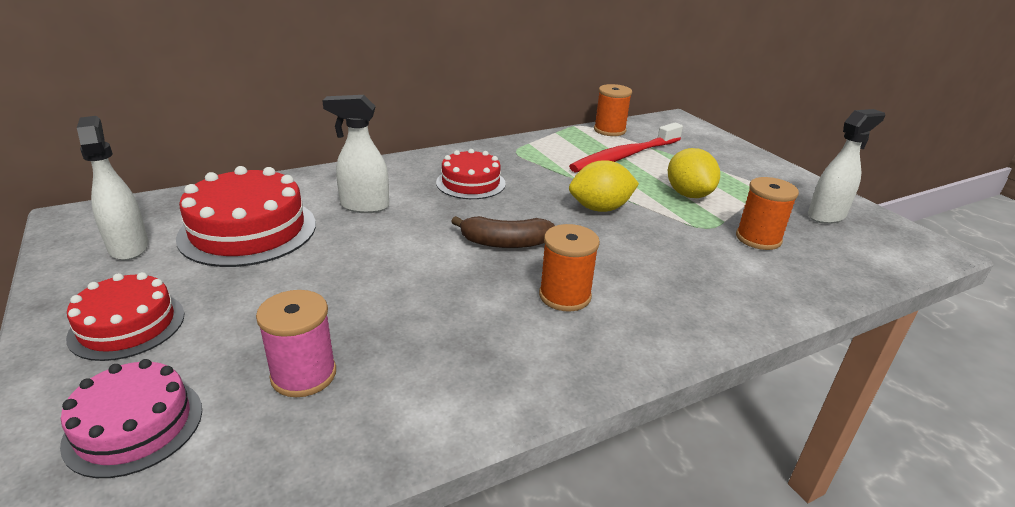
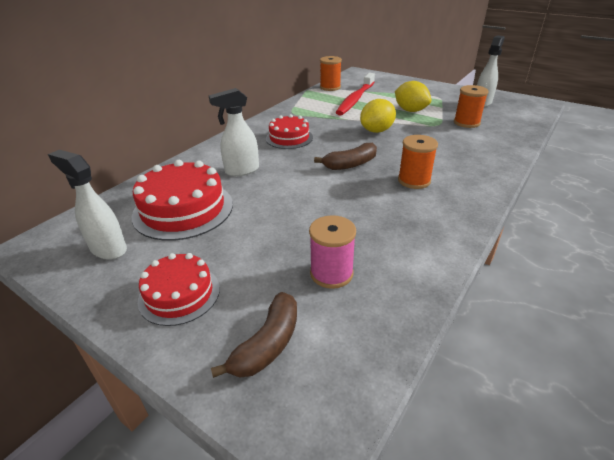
camera: 25 degrees left, 5 degrees up
pink cake [60,359,202,478] -> brown banana [211,292,297,378]

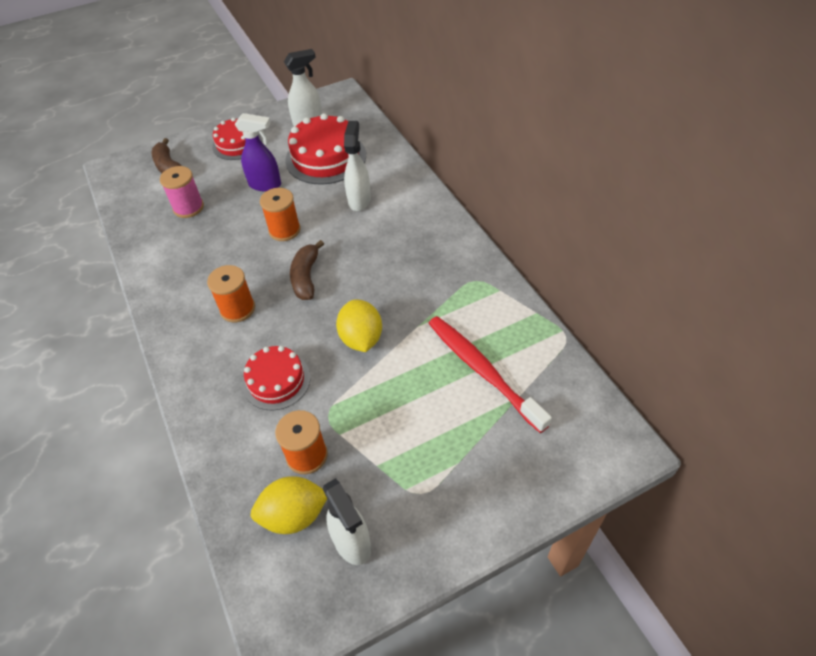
camera: 120 degrees right, 15 degrees up
red cake [266,114,313,149] -> red cake moved to [243,346,310,411]
orange spool [320,56,342,91] -> orange spool moved to [260,188,301,241]
yellow lemon [395,81,431,112] -> yellow lemon moved to [251,476,327,534]
none -> purple spray bottle [235,113,281,191]

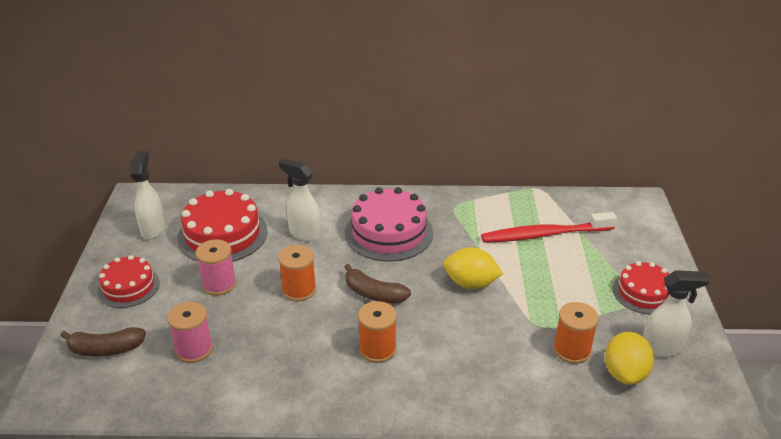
camera: 65 degrees left, 15 degrees down
purple spray bottle [235,113,281,191] -> pink spool [195,239,236,296]
red cake [243,346,310,411] -> red cake moved to [613,261,669,314]
none -> pink cake [345,187,433,262]

